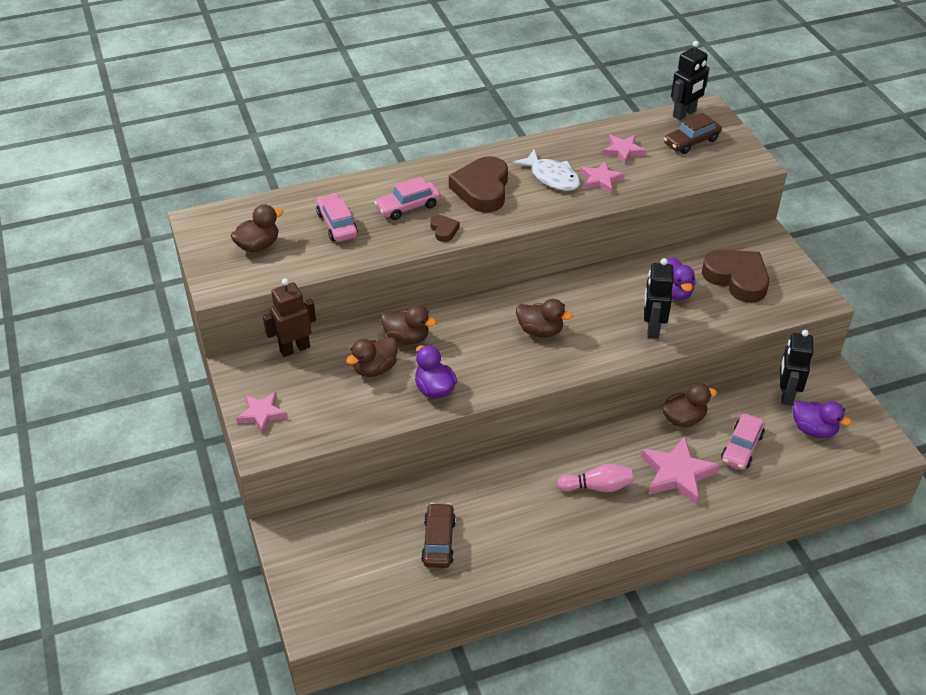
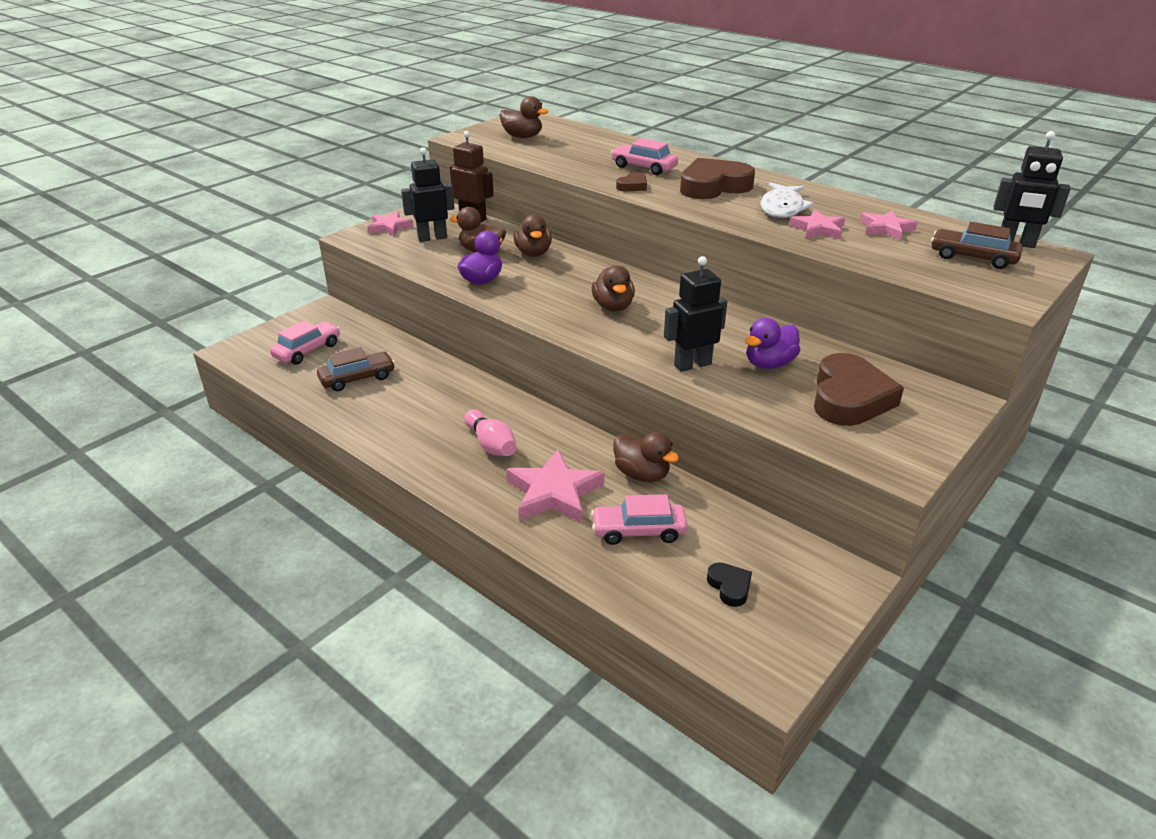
camera: 60 degrees right, 10 degrees down
pink car [316,193,358,242] -> pink car moved to [270,321,340,365]
black robot [780,330,813,406] -> black robot moved to [401,147,455,242]
purple duck [793,400,852,438] -> black heart [707,562,752,607]

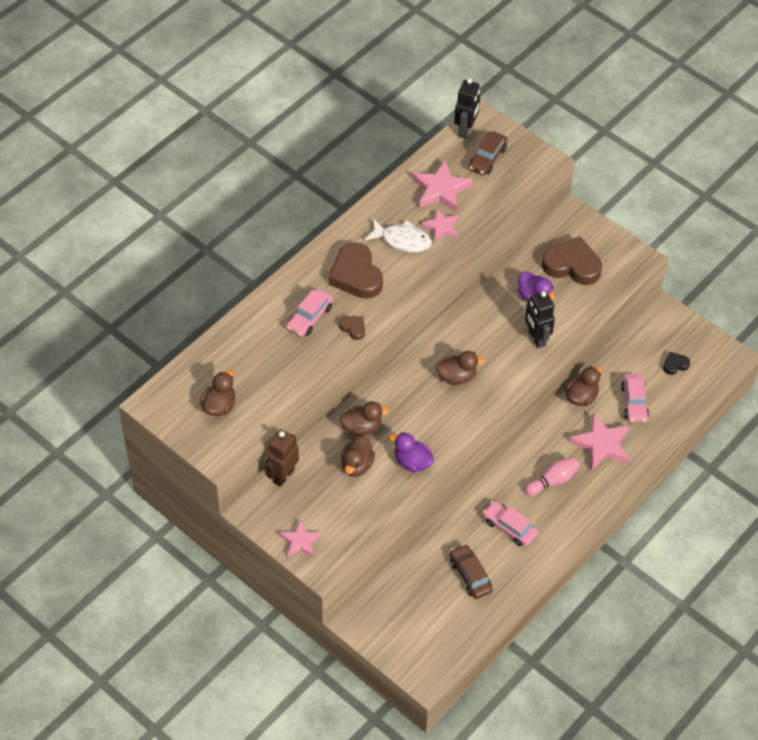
camera: 90 degrees left, 20 degrees up
pink car [270,321,340,365] -> pink car moved to [483,501,538,546]
black robot [401,147,455,242] -> none
pink star [860,210,918,241] -> pink star [412,160,473,212], size x1.60

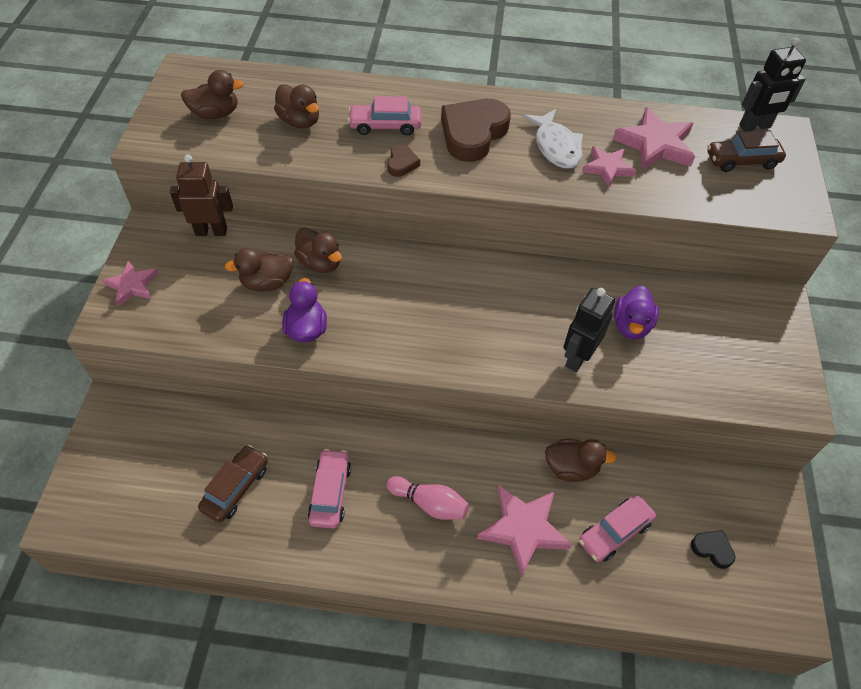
camera: 55 degrees right, 0 degrees up
brown duck [436,351,485,385] -> brown duck moved to [274,84,319,129]
brown heart [542,236,602,285] -> none

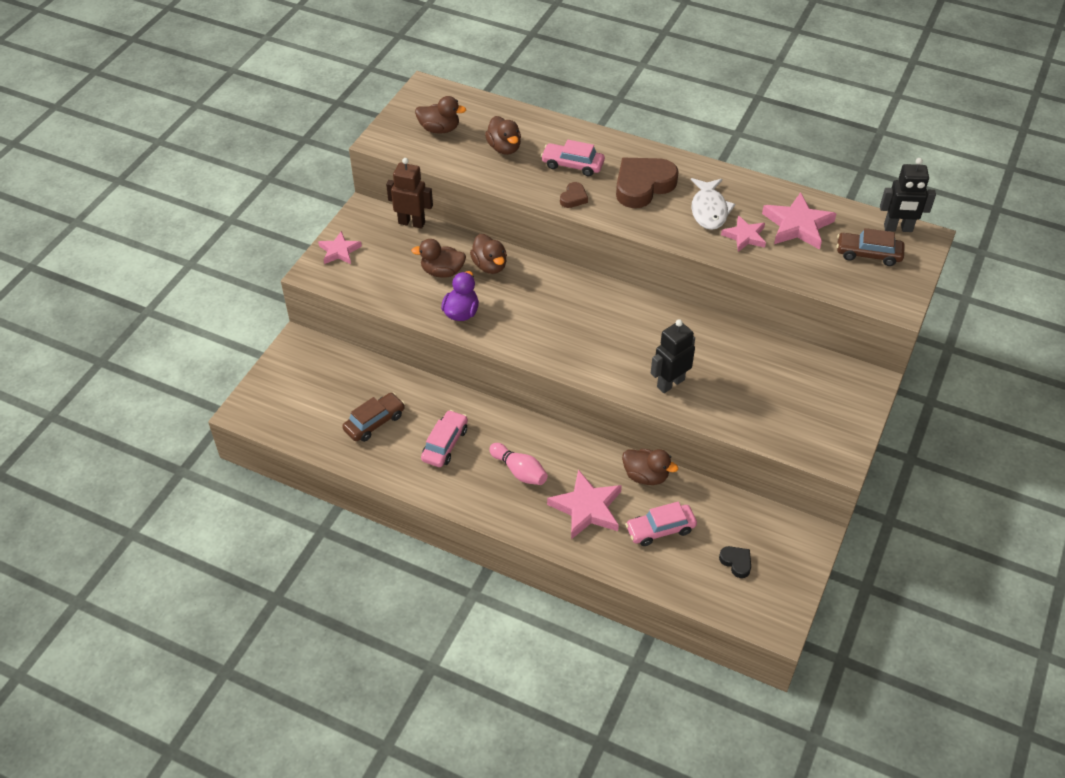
camera: 20 degrees right, 5 degrees down
purple duck [614,286,659,340] -> none

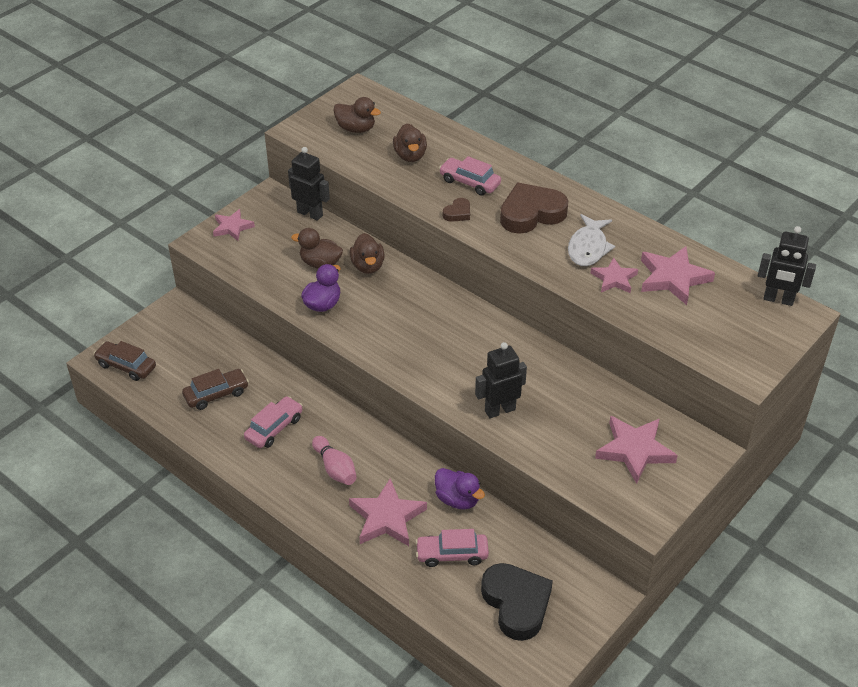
camera: 15 degrees right, 5 degrees down
brown robot [386,158,433,229] -> black robot [288,147,330,221]
brown duck [622,449,678,485] -> purple duck [435,468,485,509]
black heart [719,546,751,578] -> black heart [481,563,553,641], size x2.16
brown car [837,228,905,266] -> brown car moved to [93,341,156,381]
none -> pink star [595,416,678,484]

